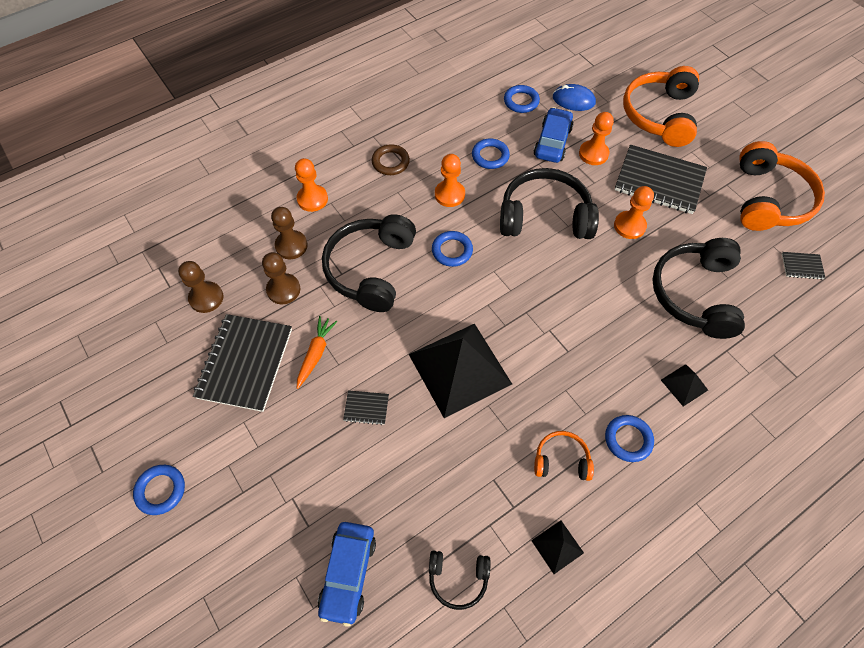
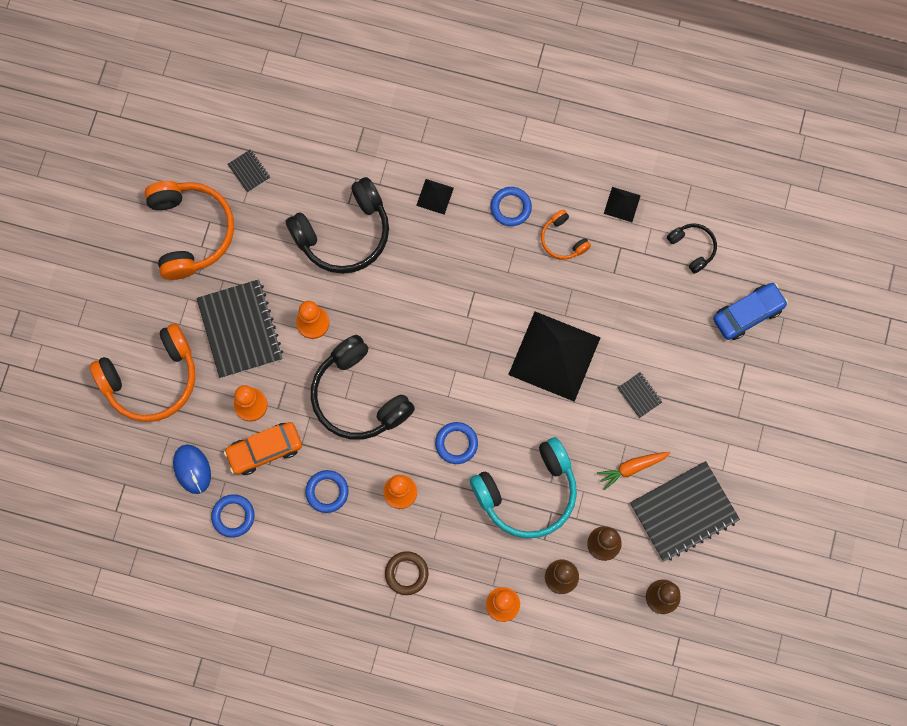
camera: 130 degrees left, 15 degrees up
blue ring [133,465,185,515] -> none
black headphones [322,214,416,312] -> turquoise headphones [470,437,577,539]
blue car [534,107,574,163] -> orange car [224,422,302,475]
orange headphones [740,141,825,231] -> orange headphones turned 105 degrees clockwise [144,181,234,280]

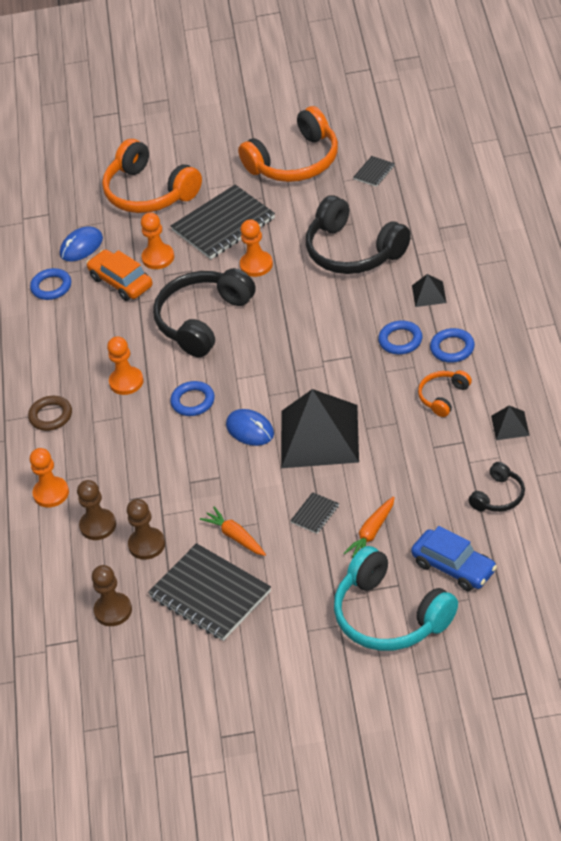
camera: 75 degrees right, 30 degrees down
blue ring [305,470,349,513] -> blue ring moved to [378,321,423,355]
turquoise headphones [470,437,577,539] -> turquoise headphones moved to [334,546,458,651]
none -> blue mouse [226,409,274,446]
none -> orange carrot [343,496,395,557]

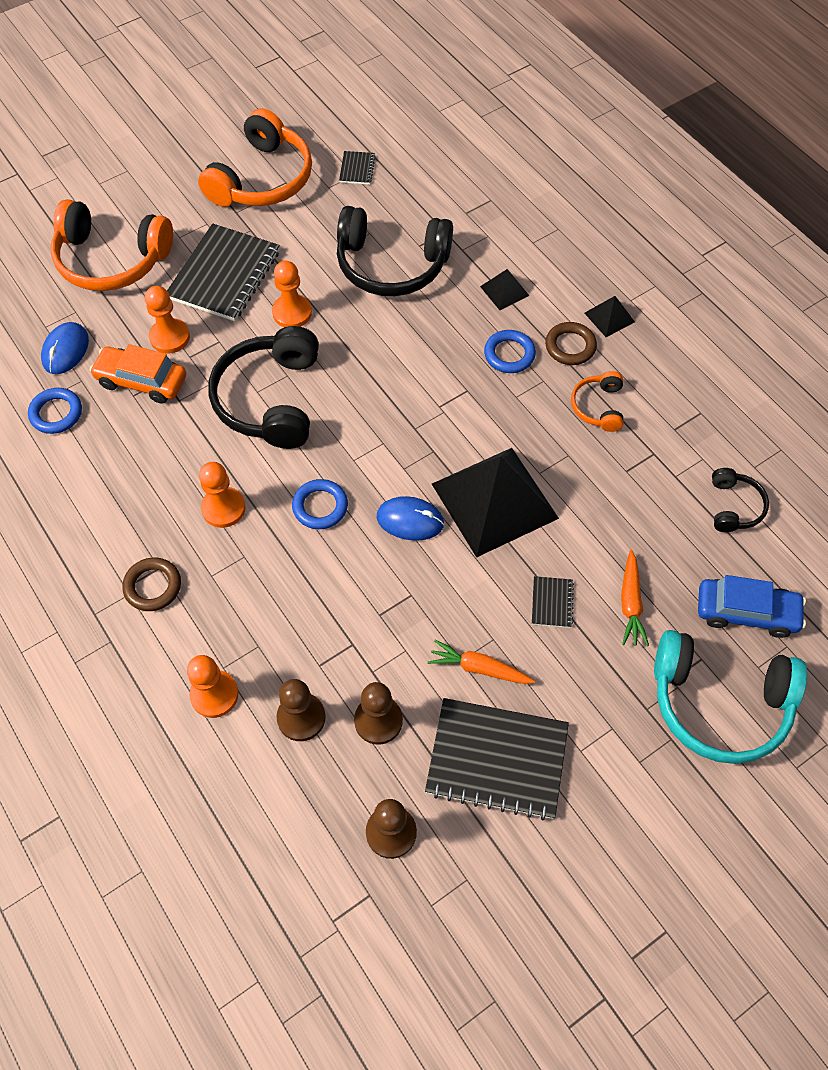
camera: 35 degrees left, 15 degrees up
blue ring [430,328,475,363] -> brown ring [545,322,597,365]
black pyramid [491,405,530,440] -> black pyramid moved to [584,296,635,337]

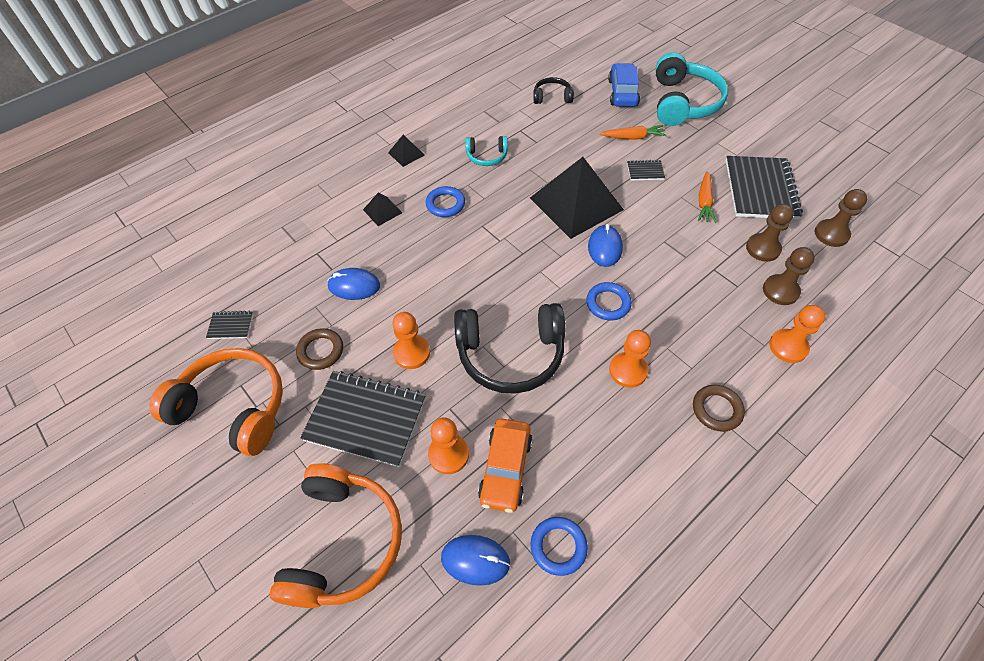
camera: 95 degrees left, 5 degrees down
black headphones [337,206,453,296] -> blue mouse [327,268,380,300]
brown ring [545,322,597,365] -> brown ring moved to [296,328,343,370]
orange headphones [571,371,624,432] -> turquoise headphones [465,136,508,166]

